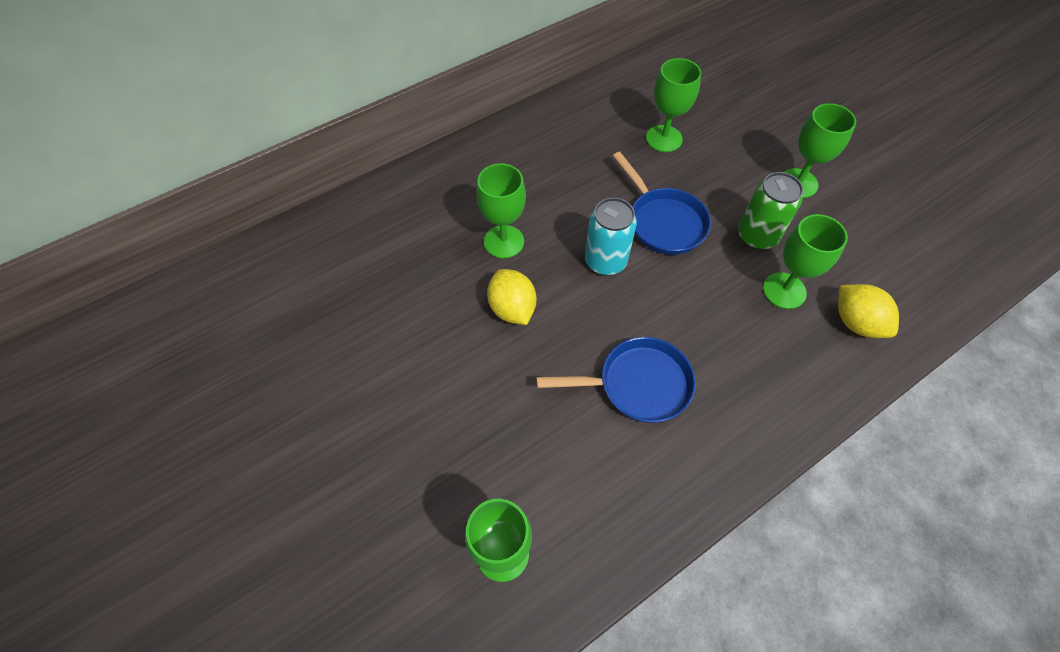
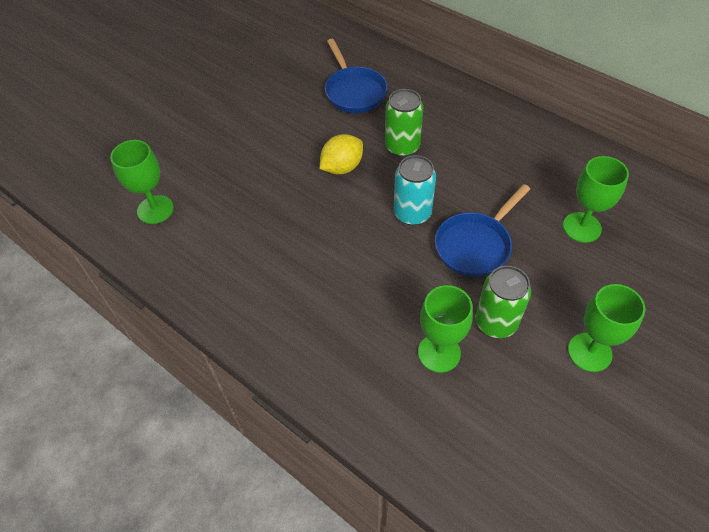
camera: 75 degrees right, 5 degrees down
green goblet [476,163,526,259] -> green can [385,89,423,157]
blue pan [536,337,696,423] -> blue pan moved to [325,39,388,113]
yellow lemon [838,284,899,338] -> none

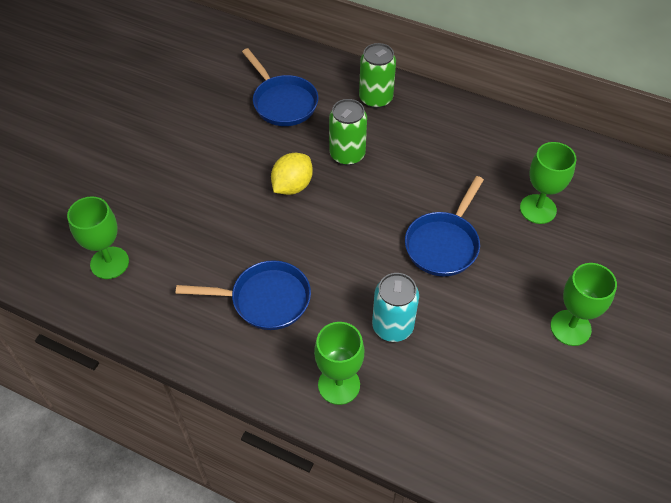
camera: 15 degrees left, 0 degrees up
turquoise can [394,155,436,225] -> turquoise can moved to [372,273,419,342]
green goblet [418,285,473,373] -> green goblet moved to [314,322,364,405]
green can [476,266,531,338] -> green can moved to [359,43,396,109]
none -> blue pan [176,260,311,330]

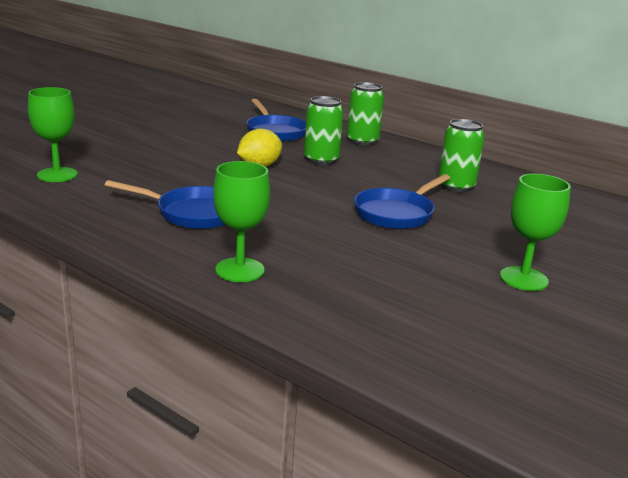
camera: 10 degrees right, 30 degrees down
turquoise can [372,273,419,342] -> none
green goblet [520,142,576,224] -> none
none -> green can [439,119,485,193]

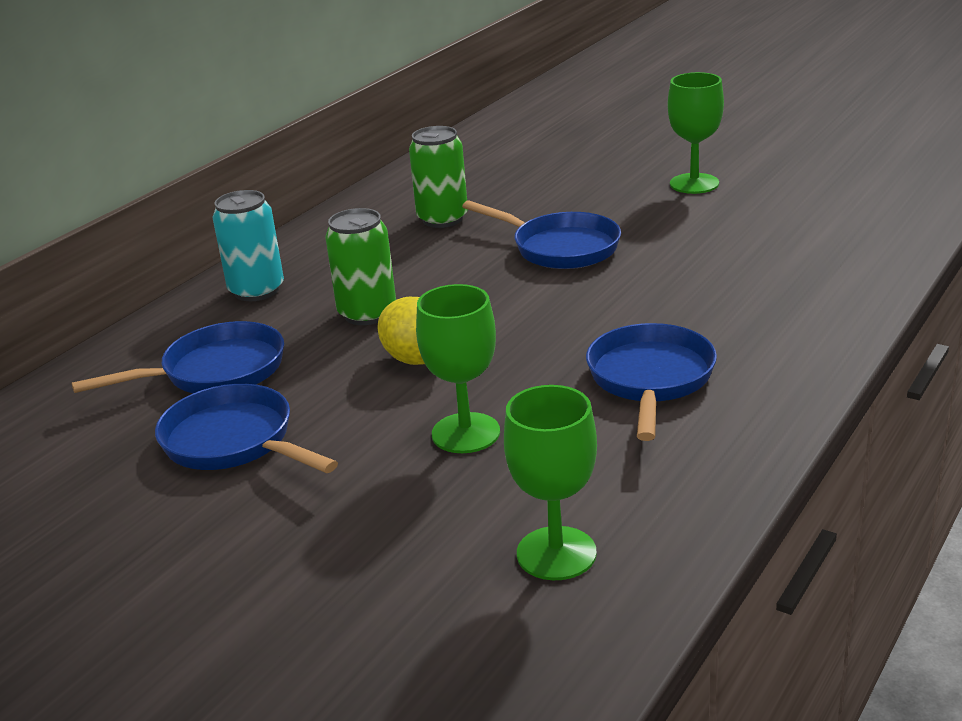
camera: 90 degrees left, 5 degrees up
green goblet [213,161,270,282] -> green goblet moved to [416,284,500,453]
green can [347,82,384,146] -> turquoise can [213,190,284,301]
none -> blue pan [155,384,338,473]

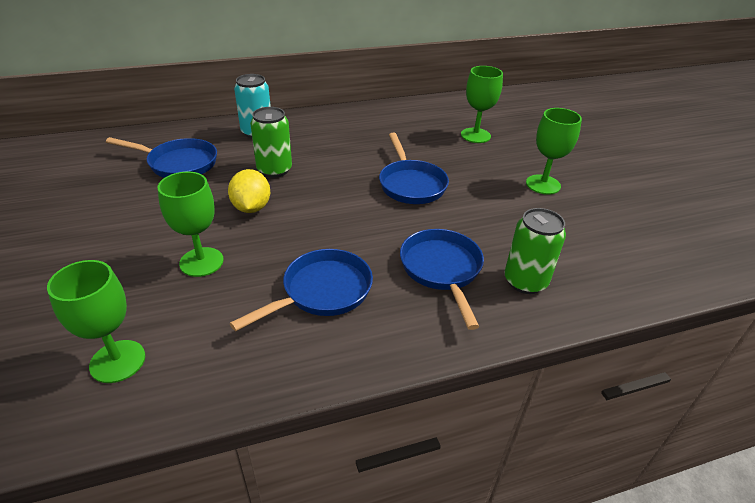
camera: 35 degrees right, 10 degrees up
blue pan [155,384,338,473] -> blue pan moved to [400,229,484,330]
green can [409,126,468,228] -> green can moved to [504,208,566,294]
none -> green goblet [461,66,503,143]

